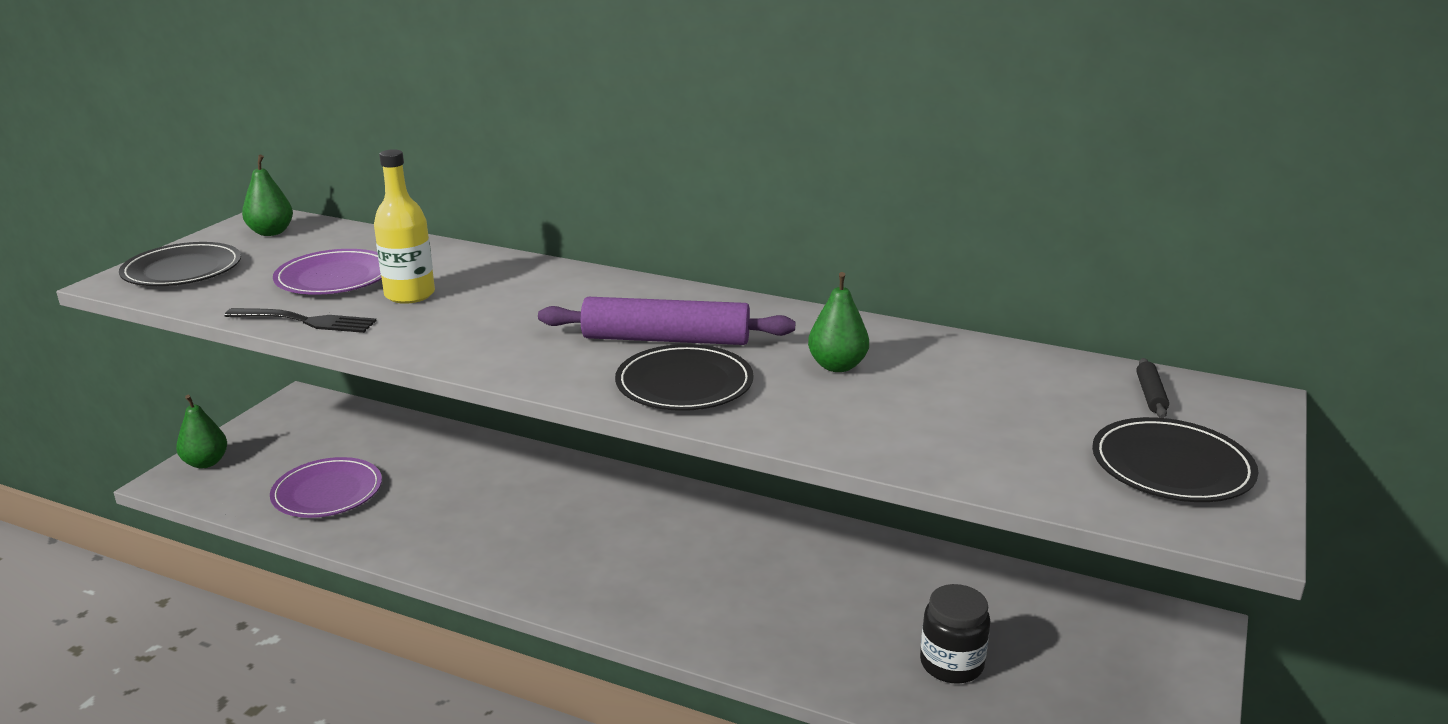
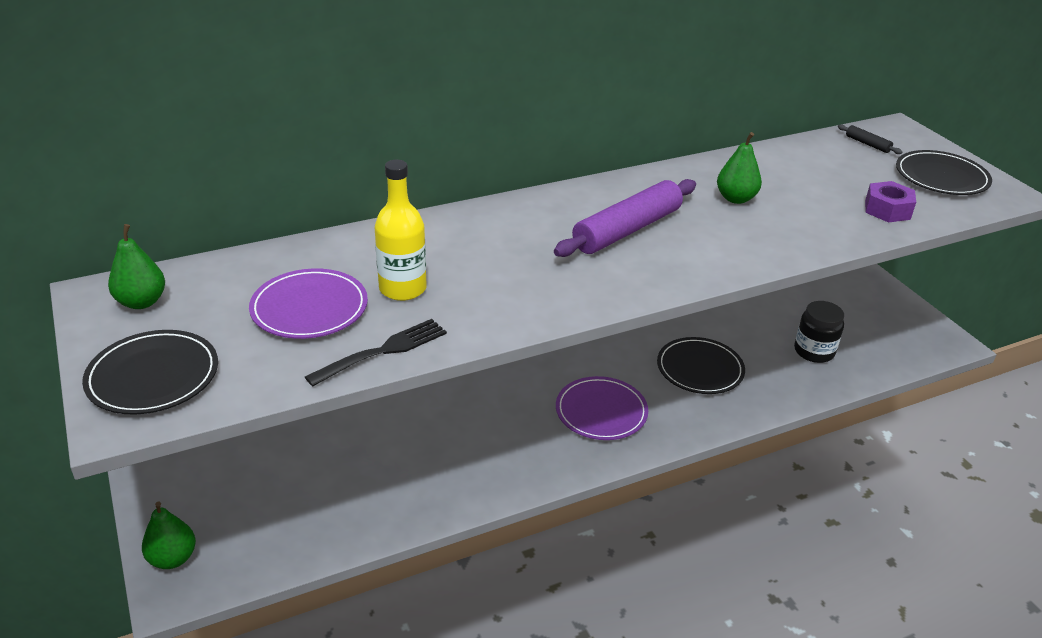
camera: 50 degrees left, 10 degrees up
purple plate [270,457,382,518] -> purple plate moved to [556,376,648,440]
black plate [615,344,754,411] -> black plate moved to [657,337,745,394]
none -> purple nut [865,181,916,222]

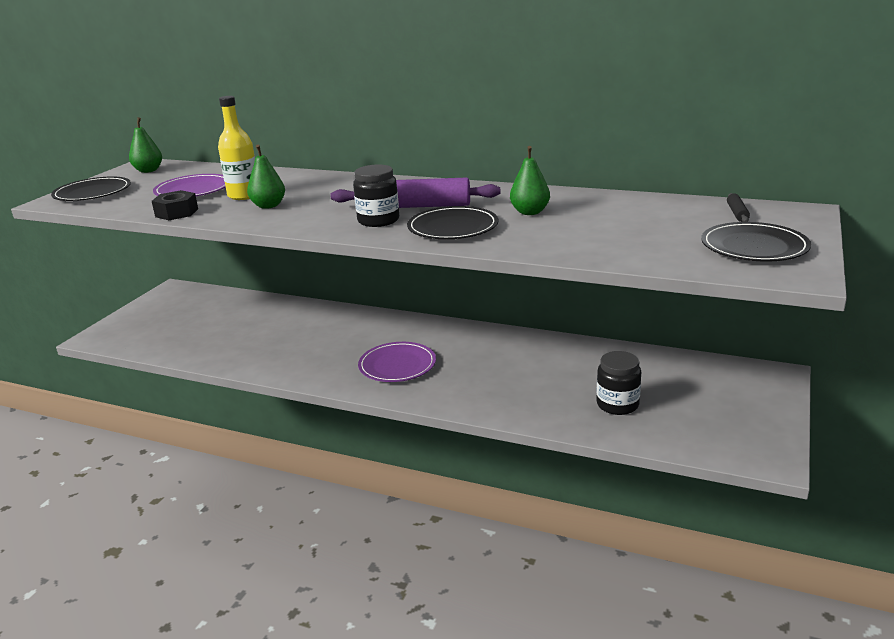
camera: 50 degrees right, 10 degrees down
green pear [142,501,196,569] -> green pear moved to [247,145,285,209]
black fork [305,319,447,387] -> black nut [152,190,198,220]
black plate [657,337,745,394] -> black plate moved to [407,206,498,239]
purple nut [865,181,916,222] -> none
none -> black jar [353,164,399,227]

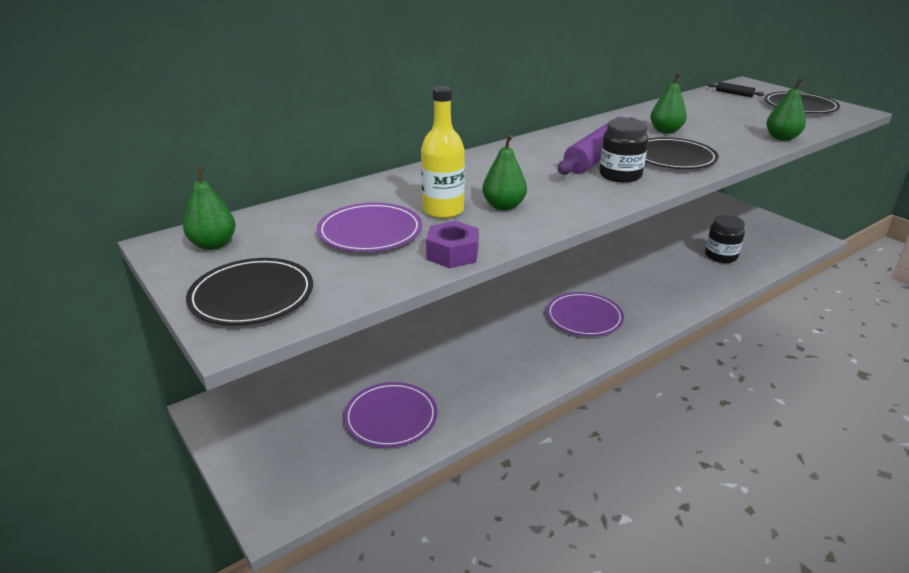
camera: 60 degrees left, 5 degrees up
black nut [152,190,198,220] -> purple nut [426,221,479,268]
none -> purple plate [344,382,438,448]
none -> green pear [767,78,806,141]

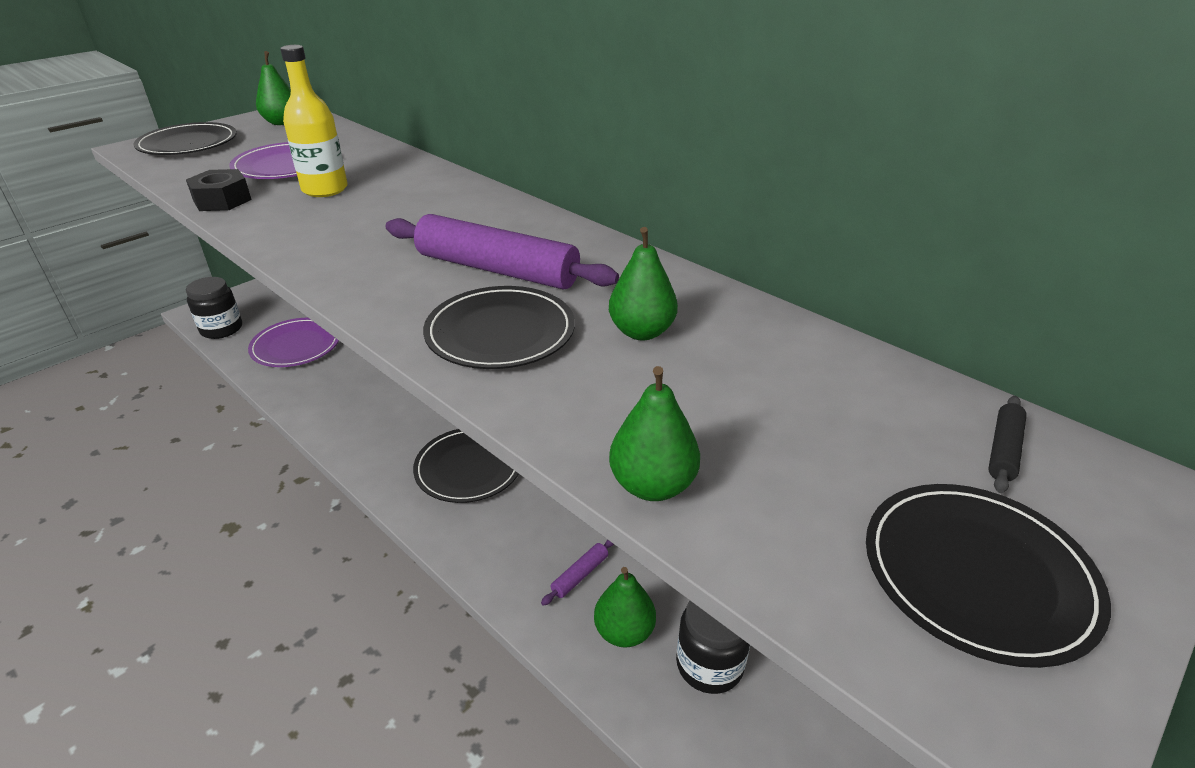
camera: 80 degrees right, 5 degrees up
purple nut [426,221,479,268] -> black nut [186,169,252,211]
green pear [482,135,527,211] -> green pear moved to [594,567,656,648]
purple plate [546,292,624,336] -> black plate [413,429,519,503]
black jar [599,118,648,183] -> black jar moved to [186,277,242,339]
none -> purple rolling pin [541,540,614,606]

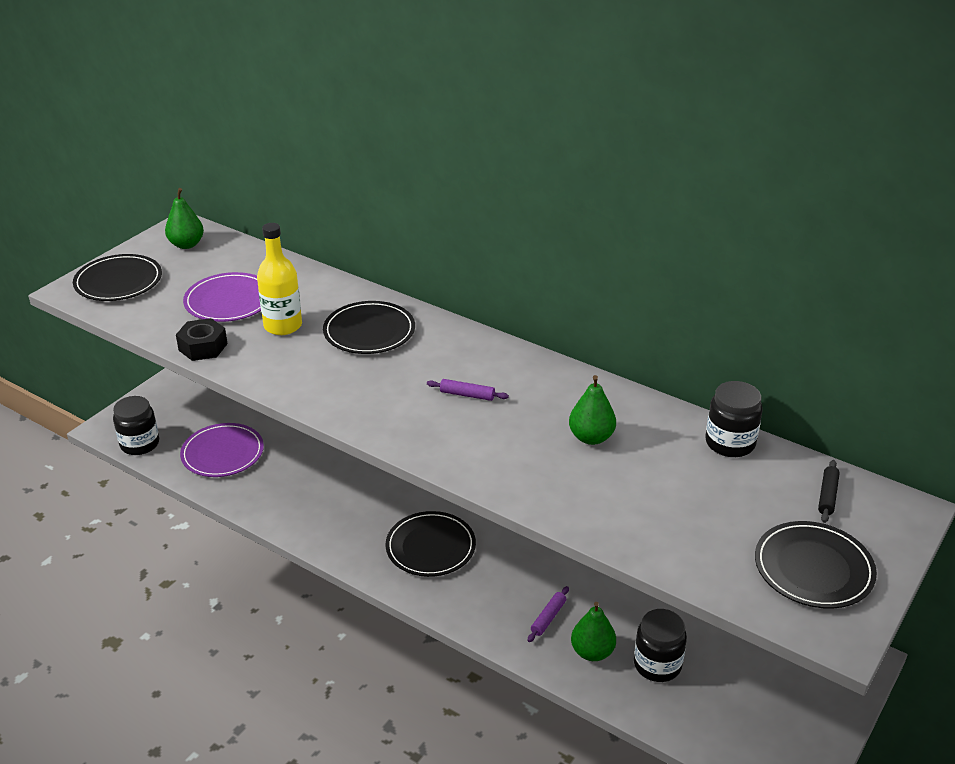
camera: 10 degrees left, 0 degrees up
purple rolling pin [385,214,619,290] -> purple rolling pin [427,379,509,401], size x0.42
black plate [423,286,575,369] -> black plate moved to [323,301,415,354]
green pear [609,366,700,501] -> none
none -> black jar [705,381,763,457]

